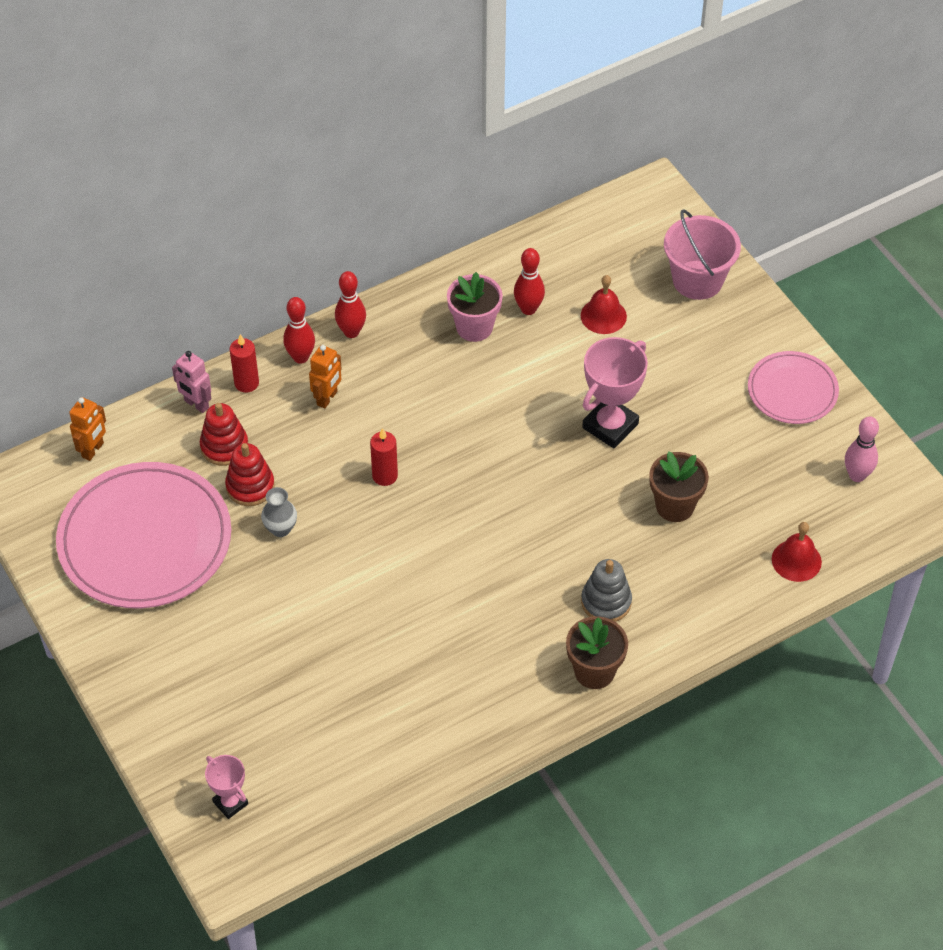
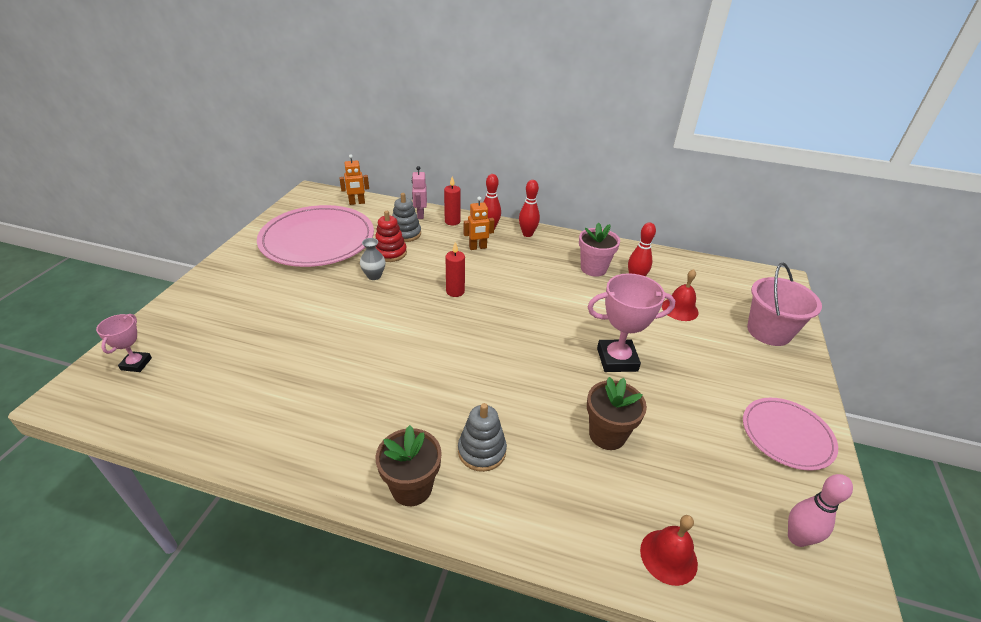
camera: 45 degrees right, 15 degrees down
red stacking toy [200,403,248,466] -> grey stacking toy [392,193,421,242]

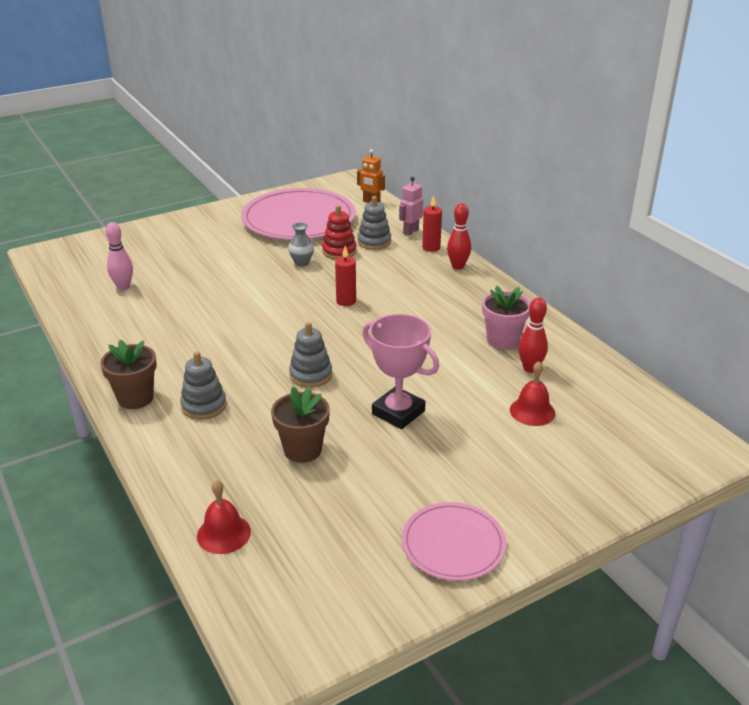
camera: 45 degrees right, 5 degrees down
pink trophy [96,314,152,372] -> none
orange robot [464,197,495,250] -> none
red bowling pin [519,180,540,237] -> none
pink bucket [747,263,822,346] -> none
pink bowling pin [788,474,853,547] -> pink bowling pin moved to [105,222,133,290]
none -> grey stacking toy [289,322,332,388]

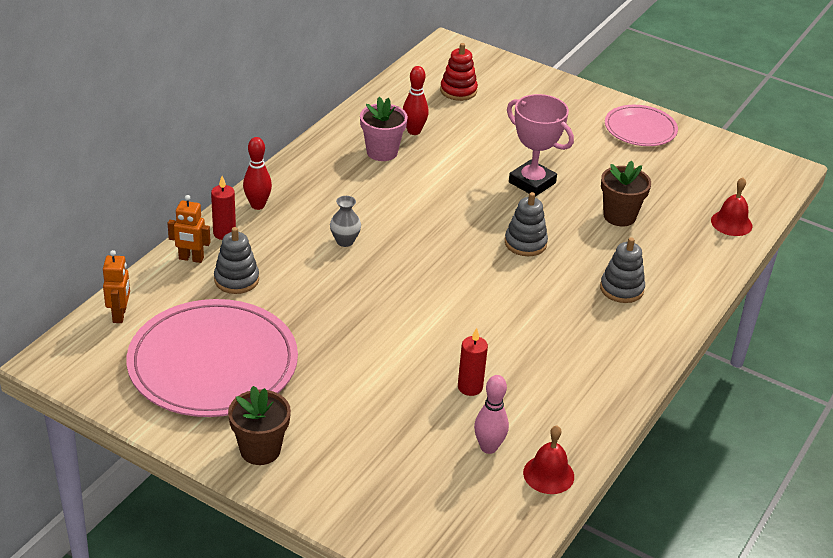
camera: 120 degrees left, 5 degrees up
brown flower pot [100,340,157,409] -> brown flower pot moved to [228,386,291,465]
grey vase [288,223,314,267] -> grey vase moved to [330,196,361,247]
red stacking toy [322,205,357,259] -> red stacking toy moved to [440,43,478,101]
red candle [335,246,356,306] -> red candle moved to [458,328,488,396]
pink trophy [362,314,439,429] -> pink trophy turned 60 degrees counterclockwise [507,94,574,197]
pink robot [399,177,423,236] -> orange robot [168,195,211,263]
red bell [510,361,555,426] -> red bell moved to [523,426,574,494]

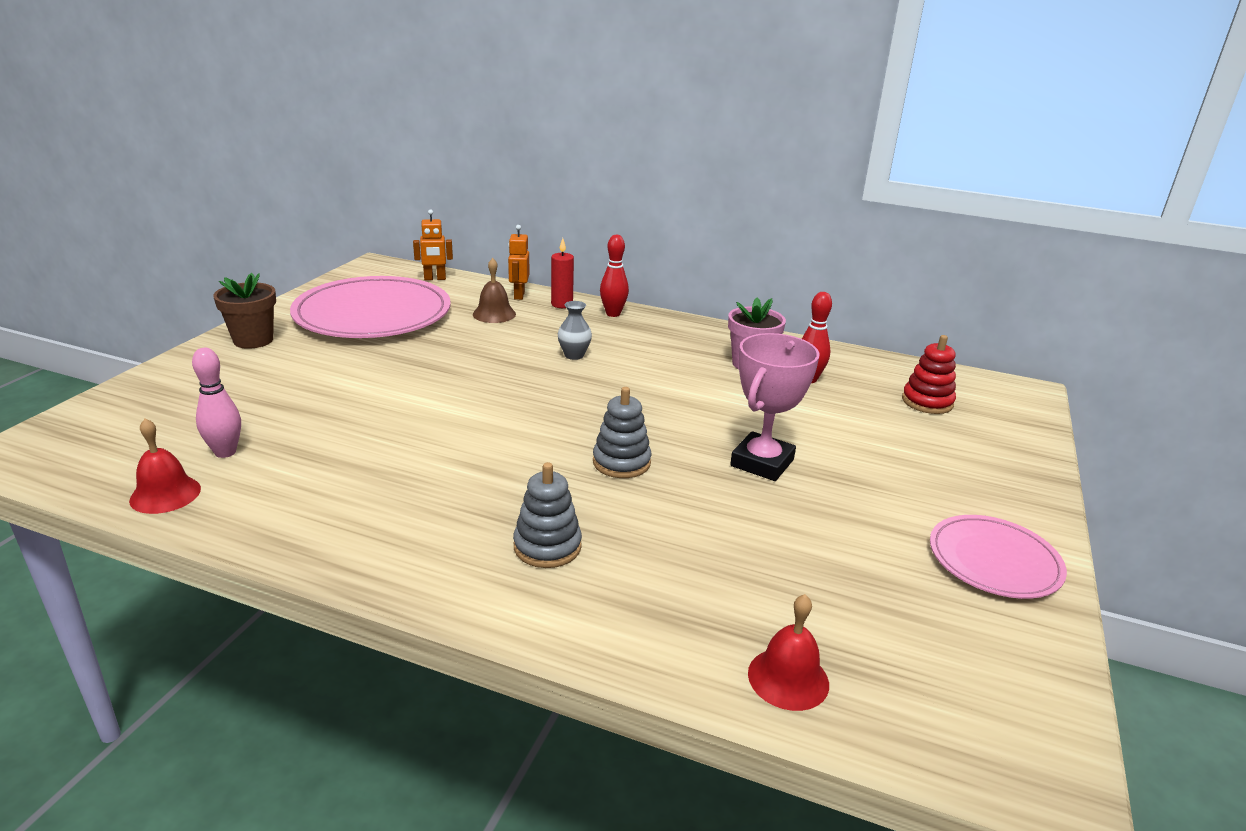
camera: 80 degrees right, 10 degrees down
grey stacking toy [214,227,259,294] -> brown bell [473,258,516,323]
red candle [458,328,488,396] -> none
brown flower pot [601,161,651,226] -> none

